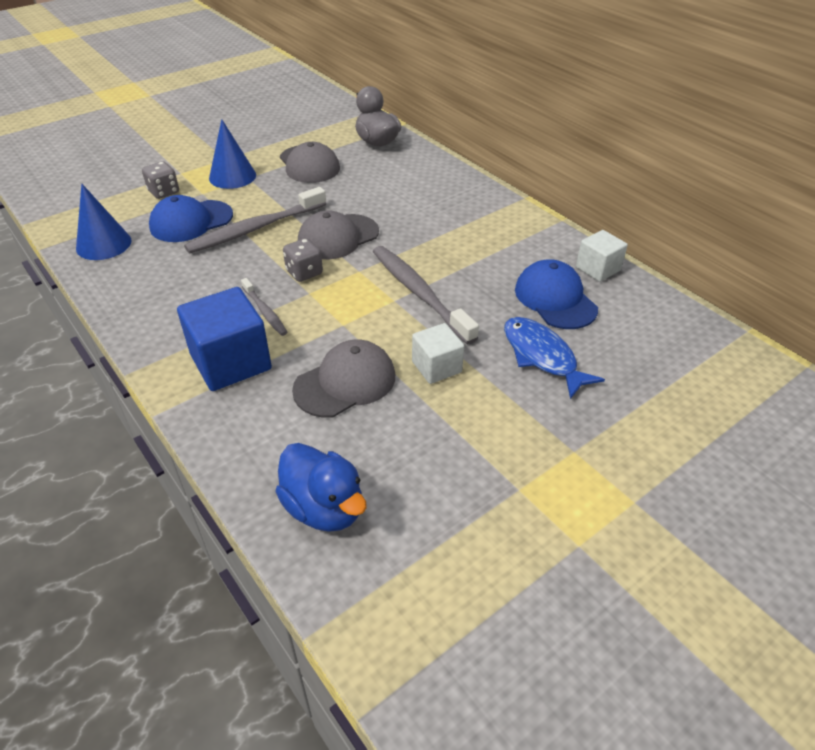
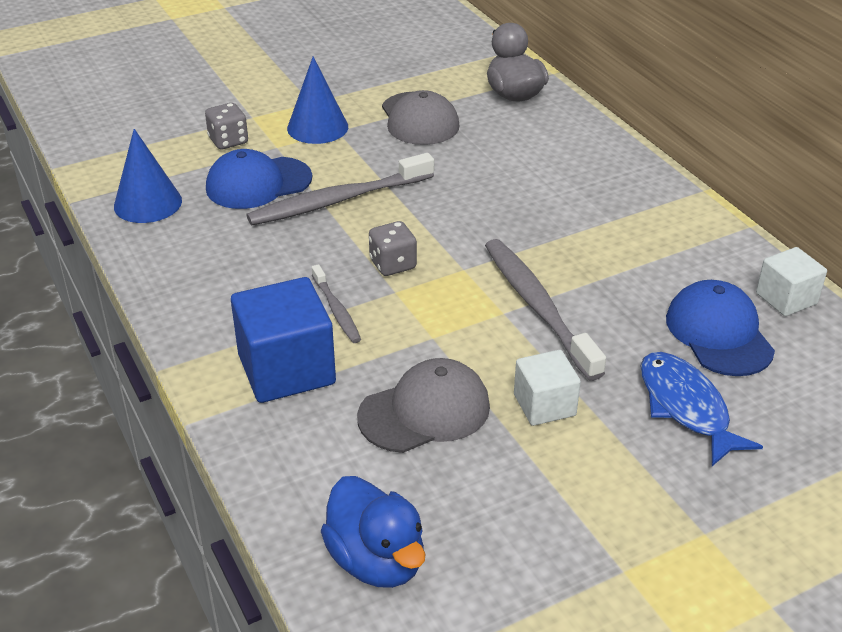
camera: 10 degrees right, 5 degrees down
grey cap [298,210,379,259] -> none

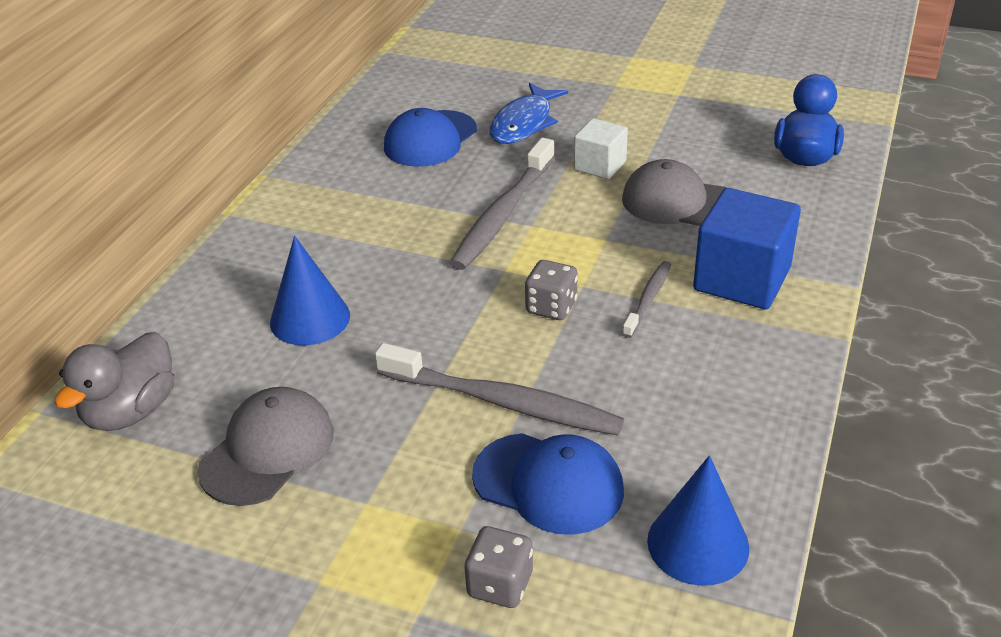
camera: 130 degrees left, 0 degrees up
blue cone [287,57,348,144] -> blue cone moved to [270,236,350,345]
white cube [756,247,827,316] -> none

